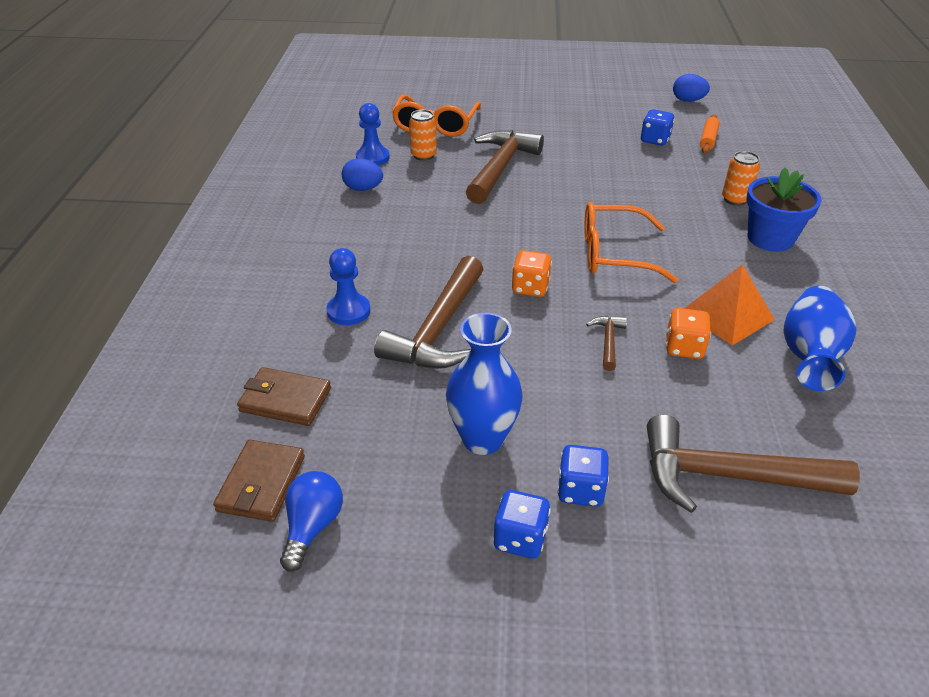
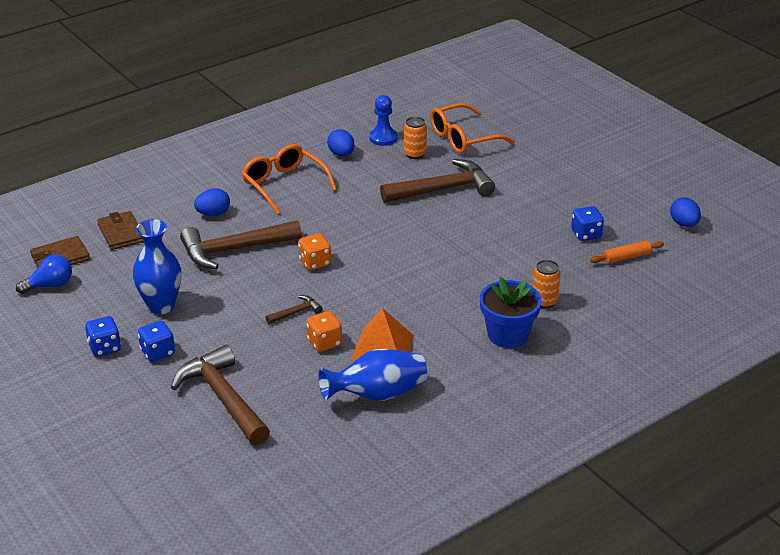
camera: 50 degrees right, 5 degrees down
blue pawn [327,248,370,325] -> blue egg [194,188,230,216]
orange glasses [584,202,678,283] -> orange glasses moved to [242,144,337,214]

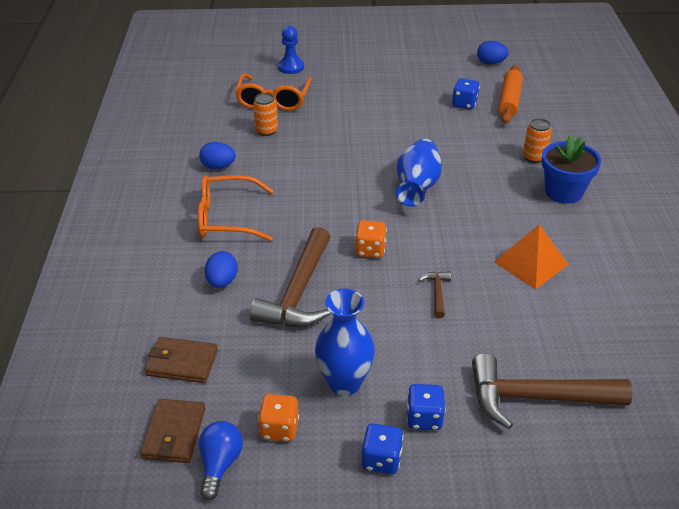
camera: 55 degrees left, 5 degrees up
orange dice [306,311,342,352] -> orange dice moved to [258,394,299,442]
blue vase [319,349,427,401] -> blue vase moved to [396,139,442,207]
blue pawn [369,95,398,146] -> blue pawn moved to [278,26,304,74]
brown hammer [380,159,495,203] -> none
orange rolling pin [590,241,664,264] -> orange rolling pin [498,65,523,124], size x1.54

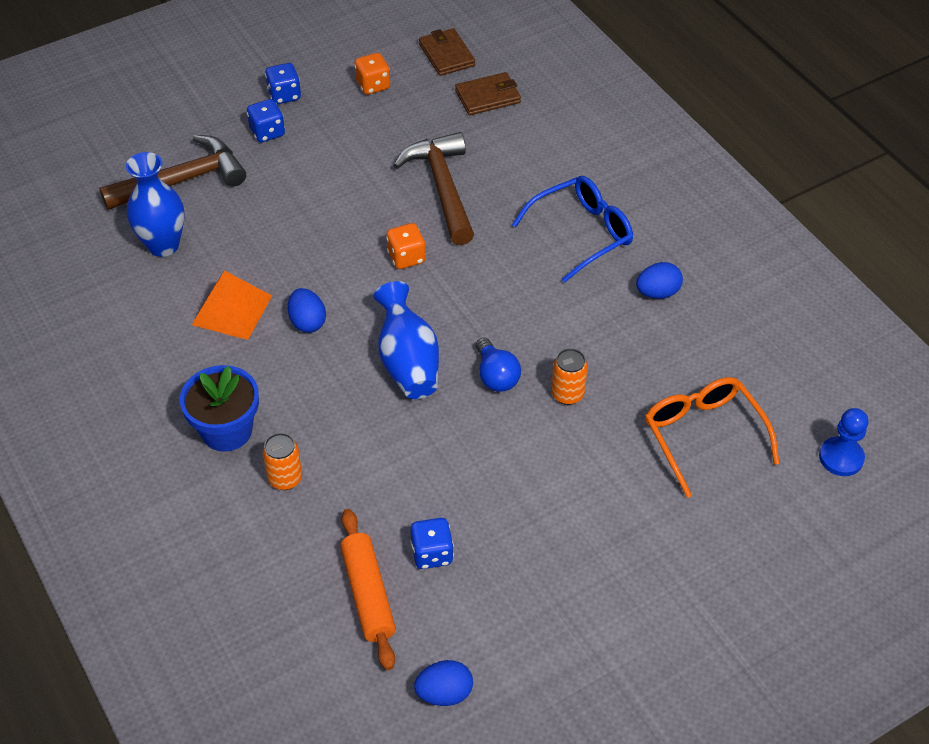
camera: 150 degrees right, 10 degrees up
orange glasses [198,175,274,241] -> blue glasses [512,176,633,283]
blue light bulb [199,421,243,501] -> blue light bulb moved to [476,338,521,392]
blue egg [205,251,238,288] -> blue egg moved to [288,288,326,333]
orange can [253,93,278,136] -> orange can moved to [551,348,588,405]
blue pawn [278,26,304,74] -> blue pawn moved to [819,408,869,476]
blue vase [315,289,375,396] -> blue vase moved to [126,152,184,257]
brown hammer [419,271,451,318] -> none

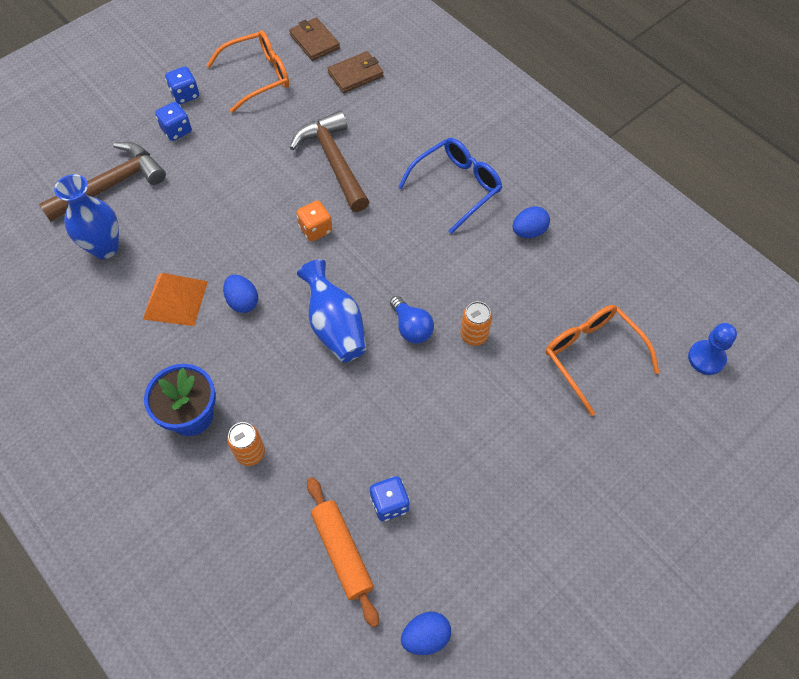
camera: 10 degrees left, 10 degrees up
orange dice [354,53,391,95] -> orange glasses [206,30,289,113]

